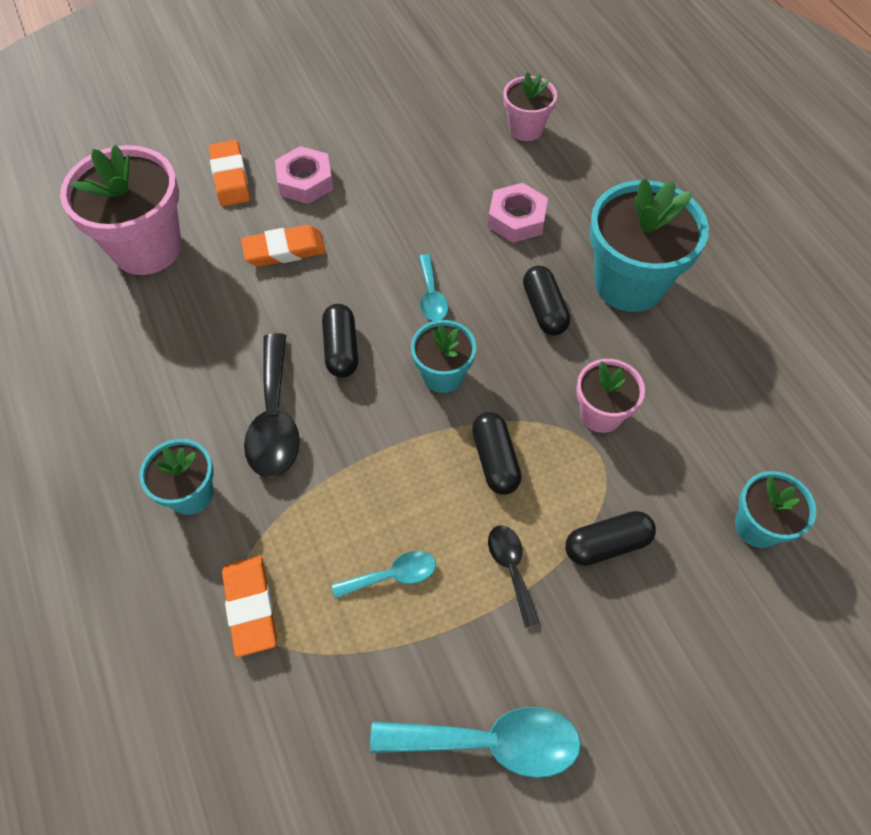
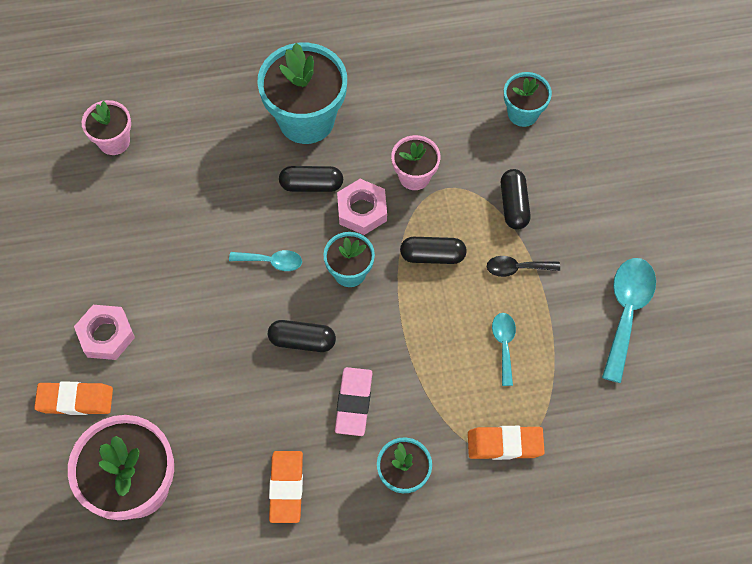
camera: 75 degrees left, 5 degrees up
orange eraser [241,225,326,267] -> orange eraser moved to [269,451,303,523]
black spoon [244,333,300,478] -> pink eraser [335,367,372,436]
pink nut [488,183,548,243] -> pink nut moved to [337,179,387,235]

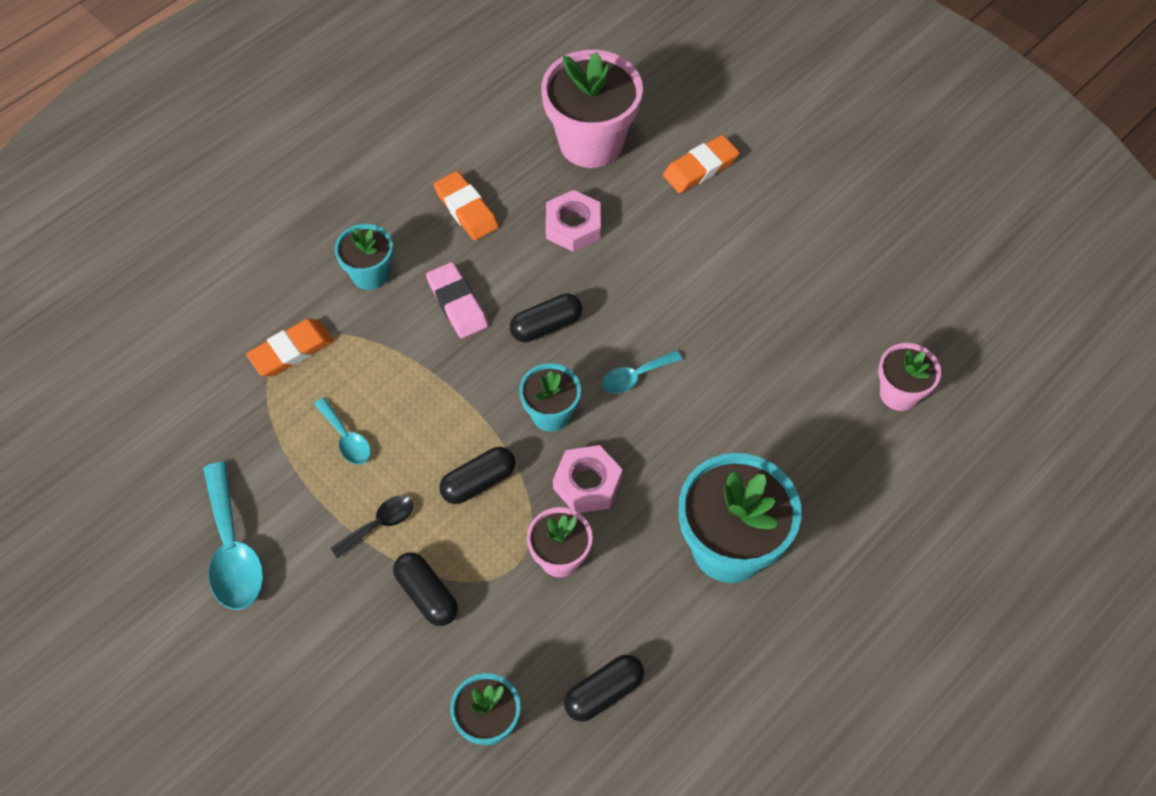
camera: 145 degrees right, 5 degrees down
pink nut [74,305,135,360] -> pink nut moved to [546,190,601,252]
black capsule [279,166,343,192] -> black capsule moved to [564,655,644,722]

